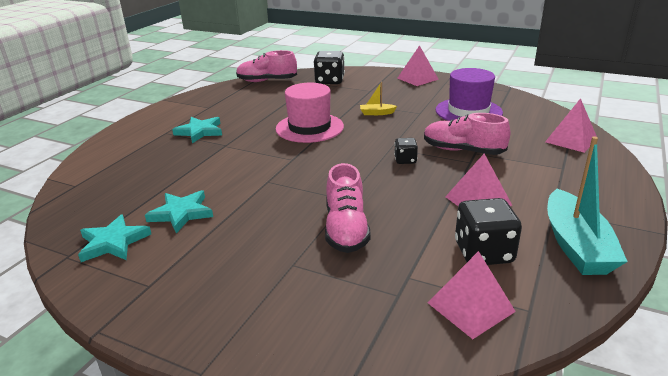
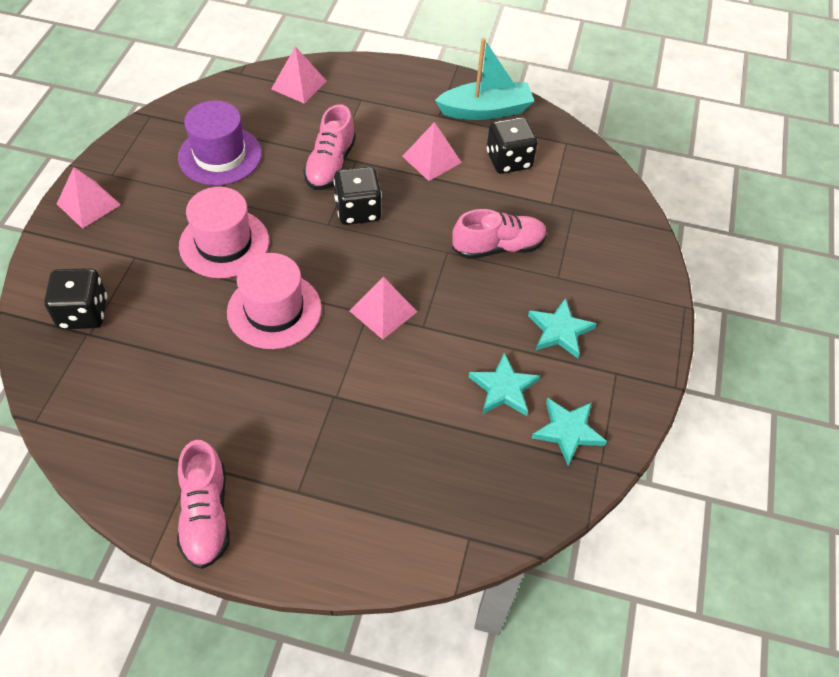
camera: 105 degrees left, 25 degrees up
turquoise star [172,117,222,143] -> turquoise star moved to [528,298,597,358]
pink shoe [236,50,297,82] -> pink shoe moved to [177,440,230,569]
yellow boat [360,82,397,115] -> pink hat [179,187,269,278]
black dice [394,138,418,164] -> black dice [334,166,382,225], size x1.83
pink pyramid [428,251,516,339] -> pink pyramid moved to [349,277,417,340]

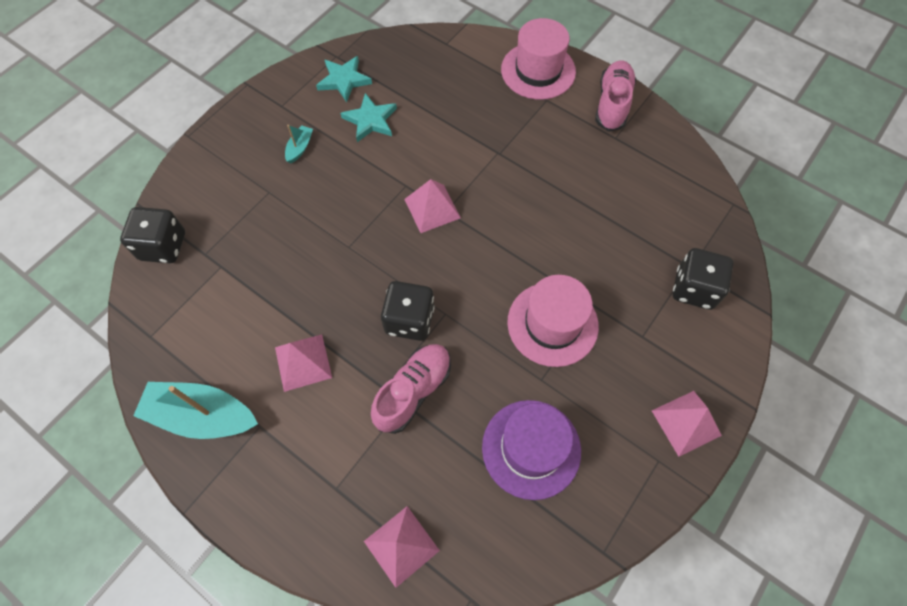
camera: 155 degrees left, 10 degrees up
pink hat [227,253,322,349] -> pink hat moved to [501,18,576,100]
pink shoe [452,209,547,259] -> none
black dice [487,117,538,174] -> black dice moved to [120,207,185,263]
turquoise star [528,298,597,358] -> turquoise boat [285,125,313,163]

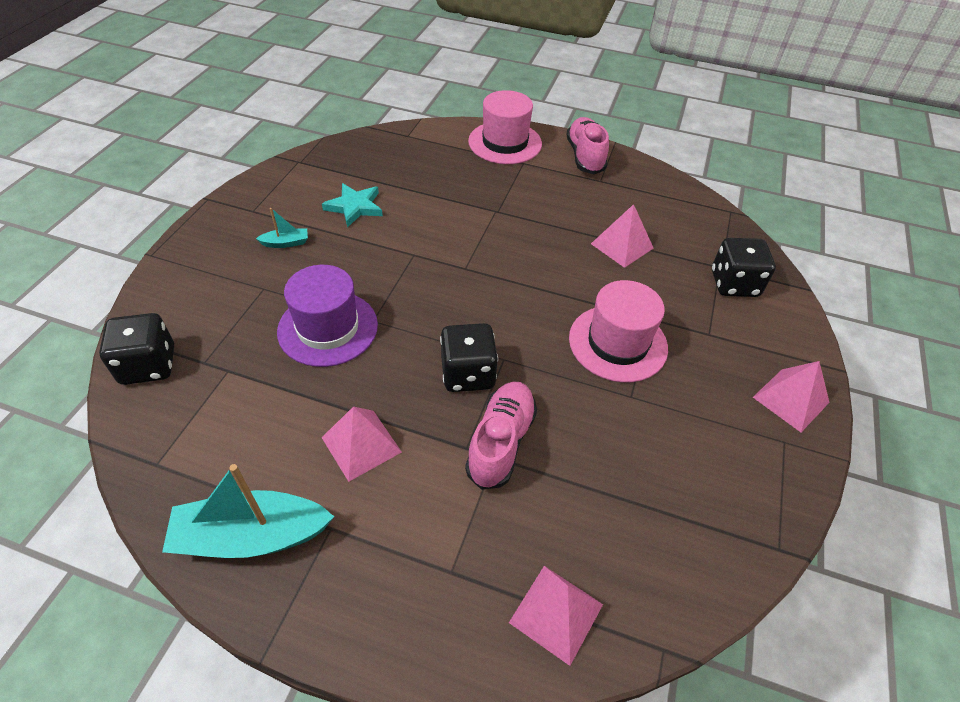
camera: 20 degrees left, 15 degrees down
turquoise boat [285,125,313,163] -> turquoise boat turned 75 degrees clockwise [256,208,308,248]
turquoise star [316,56,372,102] -> none
pink pyramid [404,179,461,233] -> pink pyramid moved to [591,204,654,268]
purple hat [482,400,581,500] -> purple hat moved to [277,265,378,367]

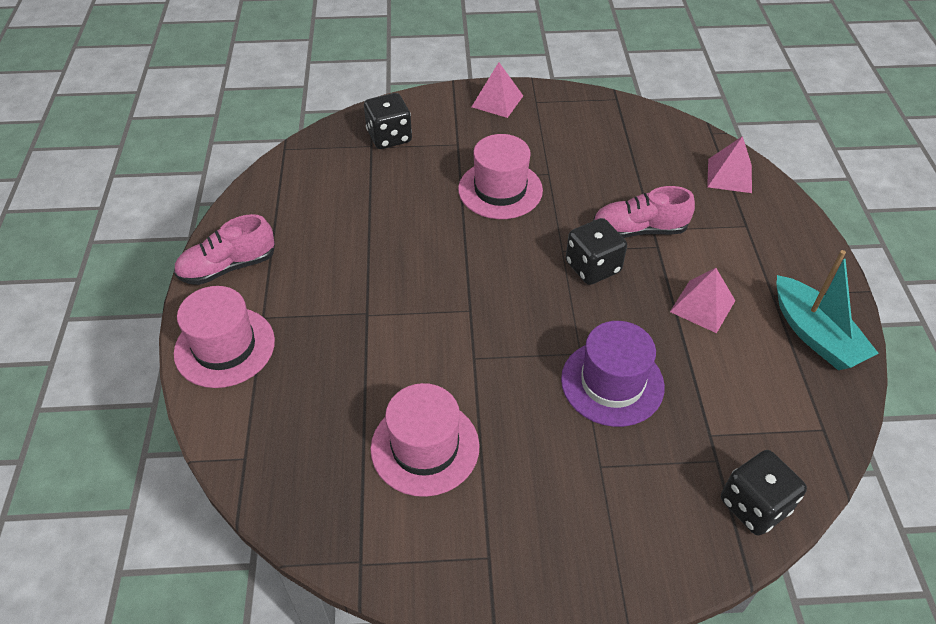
camera: 110 degrees left, 0 degrees up
turquoise boat [256,208,308,248] -> none
turquoise star [322,183,383,228] -> pink hat [371,383,480,497]
pink pyramid [591,204,654,268] -> none

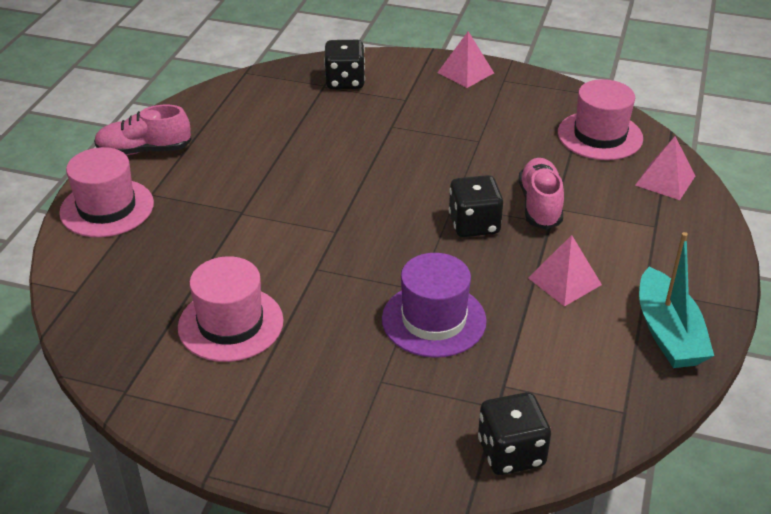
camera: 20 degrees right, 10 degrees down
pink hat [458,134,543,219] -> pink hat moved to [558,79,643,160]
pink shoe [593,186,695,238] -> pink shoe turned 75 degrees clockwise [519,158,564,229]

